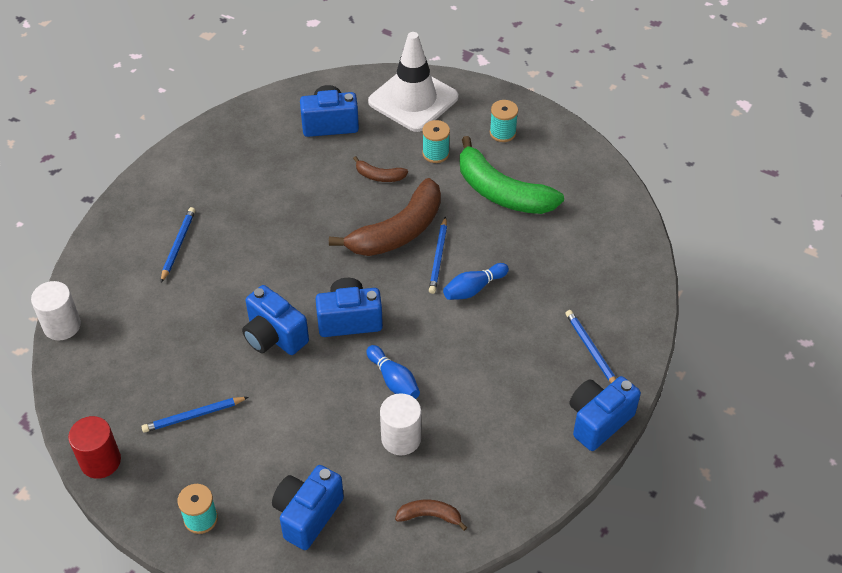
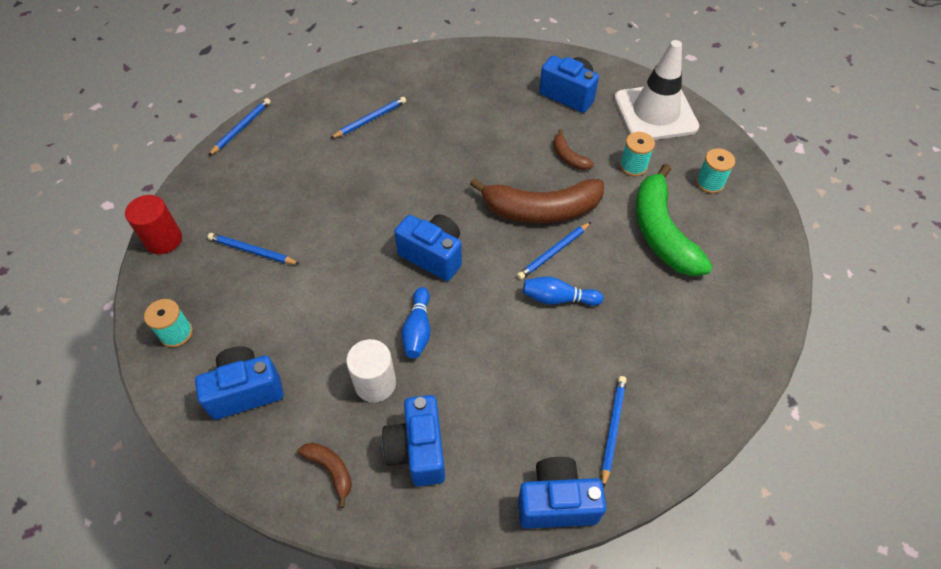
camera: 40 degrees right, 5 degrees up
white cylinder [31,281,81,341] -> blue pencil [208,98,271,156]
blue camera [242,285,309,355] -> blue camera moved to [382,395,445,486]

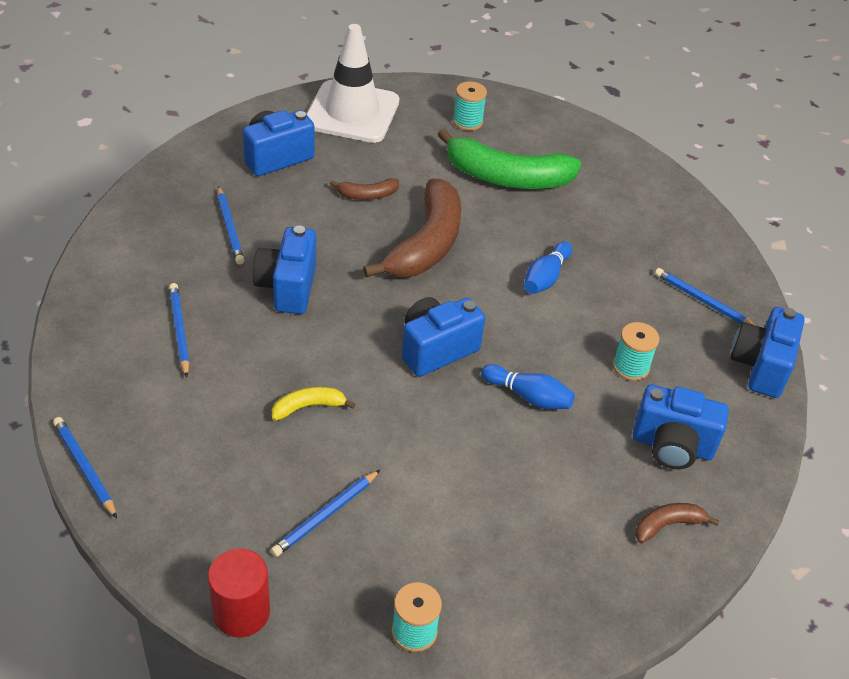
camera: 70 degrees left, 10 degrees down
blue camera [195,346,284,420] -> blue camera moved to [253,226,316,314]
white cylinder [346,339,396,402] -> none
blue pencil [517,222,591,280] -> blue pencil moved to [217,186,244,265]
turquoise spool [620,132,655,176] -> turquoise spool moved to [613,322,659,381]
none -> yellow banana [272,387,355,421]

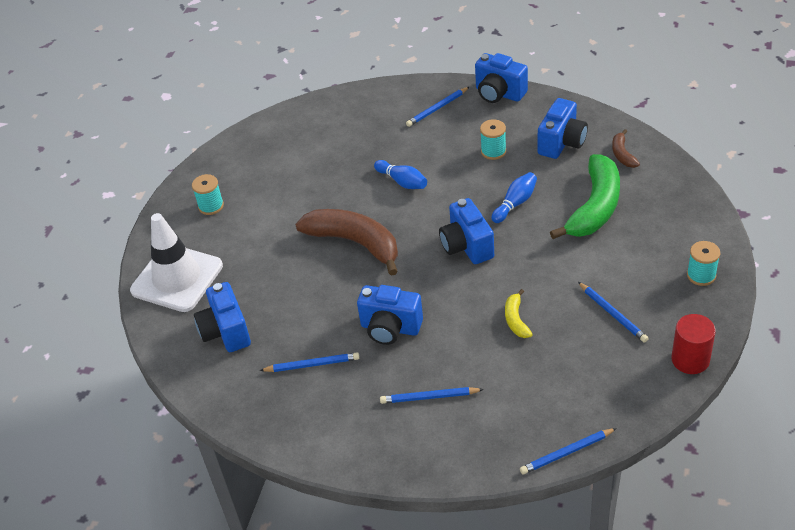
camera: 70 degrees left, 0 degrees up
brown banana [330,178,399,200] -> none
green banana [437,129,582,189] -> green banana moved to [550,154,620,239]

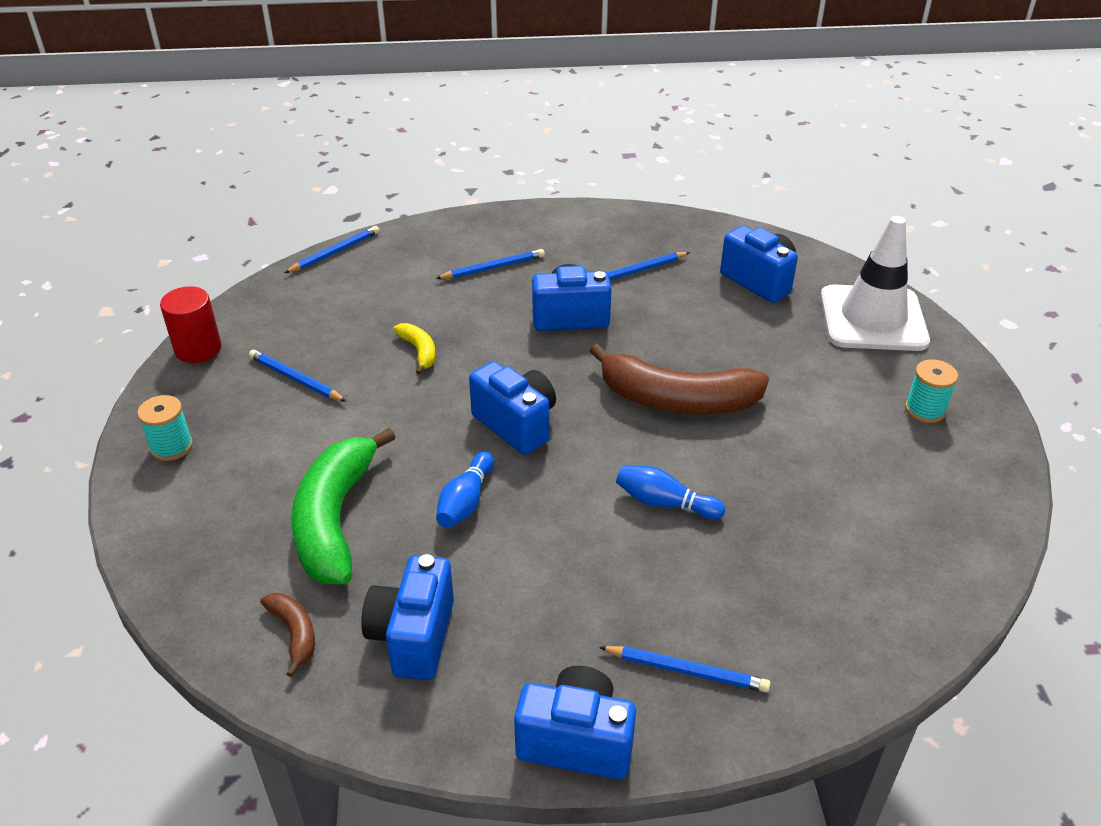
camera: 155 degrees right, 5 degrees down
blue pencil [406,87,469,127] -> blue pencil turned 75 degrees clockwise [599,646,770,692]
turquoise spool [480,119,506,160] -> none

